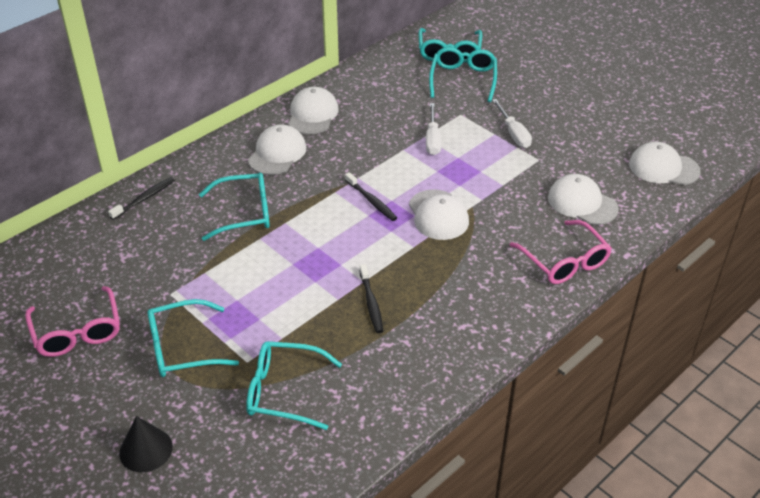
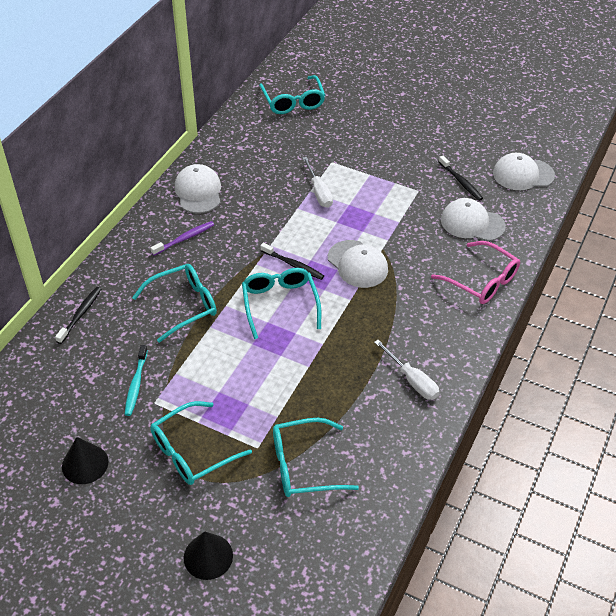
camera: 20 degrees left, 5 degrees up
pink glasses [25,286,120,357] -> black cone [62,437,109,484]
white cap [248,125,306,175] -> purple toothbrush [150,221,214,256]
black toothbrush [360,264,383,333] -> black toothbrush moved to [439,156,483,201]
turquoise glasses [429,47,497,102] -> turquoise glasses moved to [242,268,321,339]
white screwdriver [492,99,532,148] -> white screwdriver moved to [374,340,439,400]
none -> turquoise toothbrush [125,345,148,416]

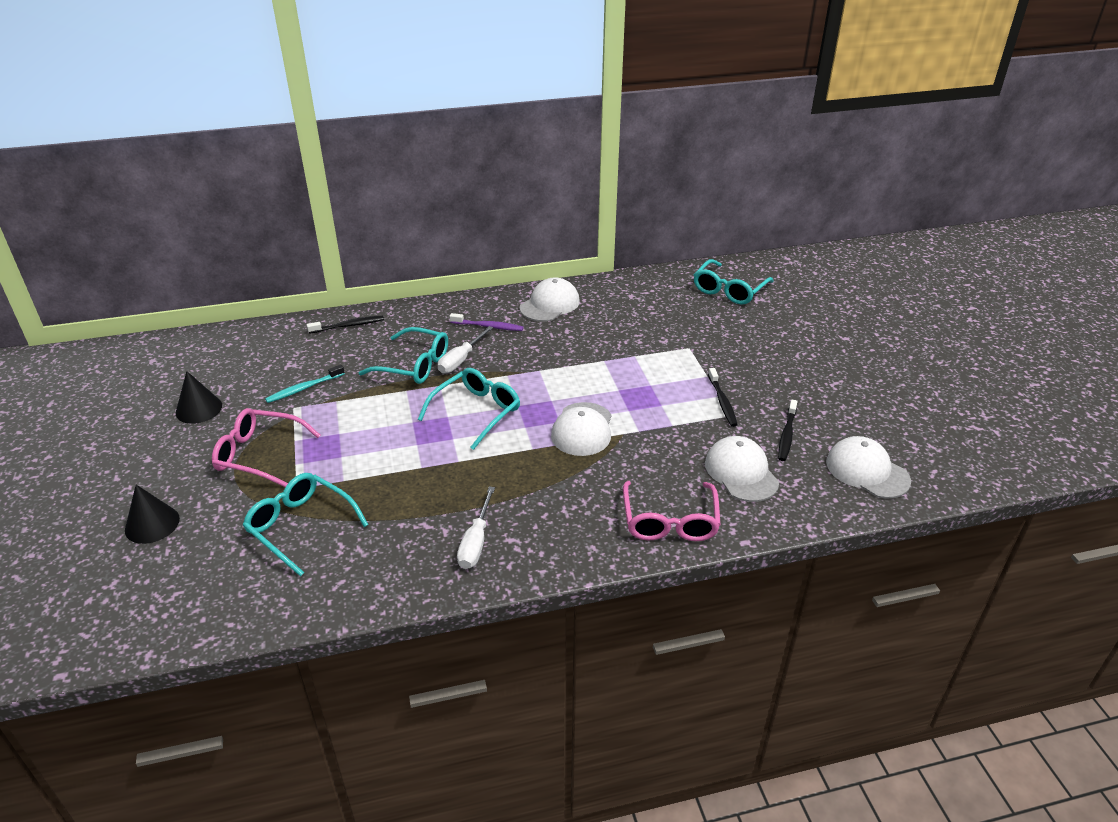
camera: 50 degrees right, 10 degrees down
turquoise glasses [150,401,252,485] -> pink glasses [212,408,321,487]
black toothbrush [260,243,324,280] -> black toothbrush moved to [708,368,738,427]
white screwdriver [303,157,333,208] -> white screwdriver moved to [438,326,493,374]

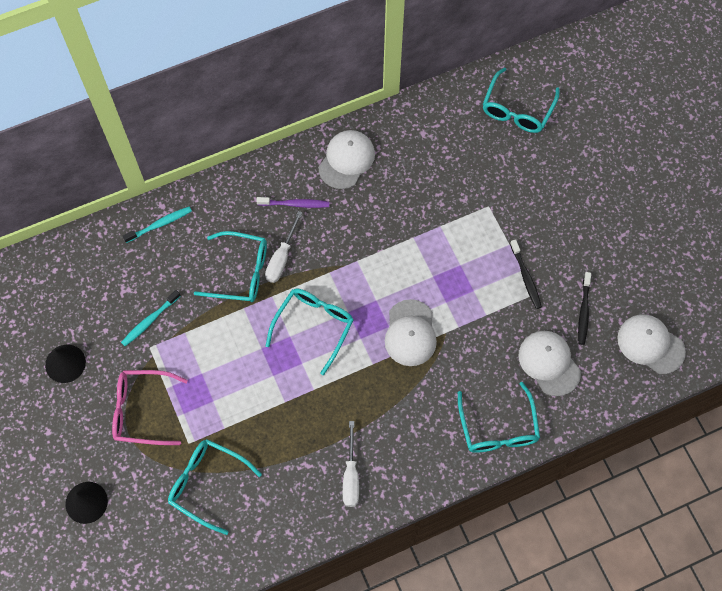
camera: 10 degrees left, 30 degrees up
black toothbrush [307,316,384,334] -> turquoise toothbrush [123,206,192,243]
pink glasses [623,481,721,541] -> turquoise glasses [458,382,540,453]

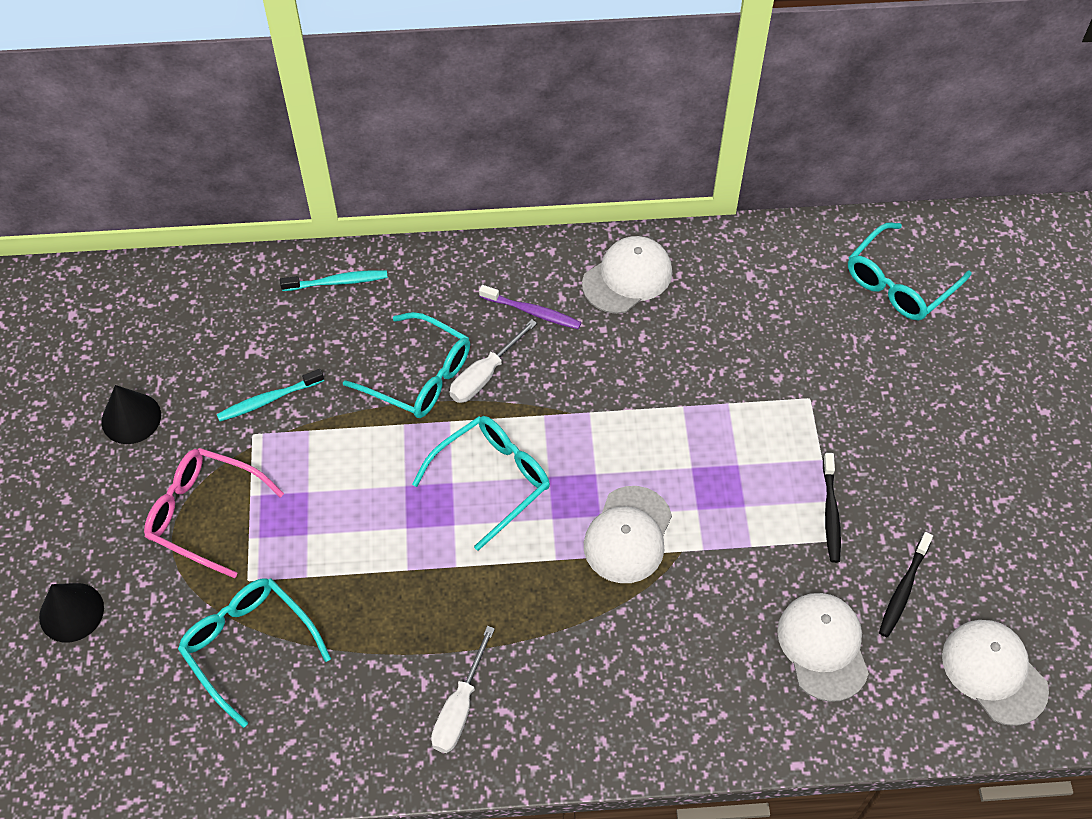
camera: 20 degrees right, 10 degrees down
turquoise glasses [458,382,540,453] -> none

